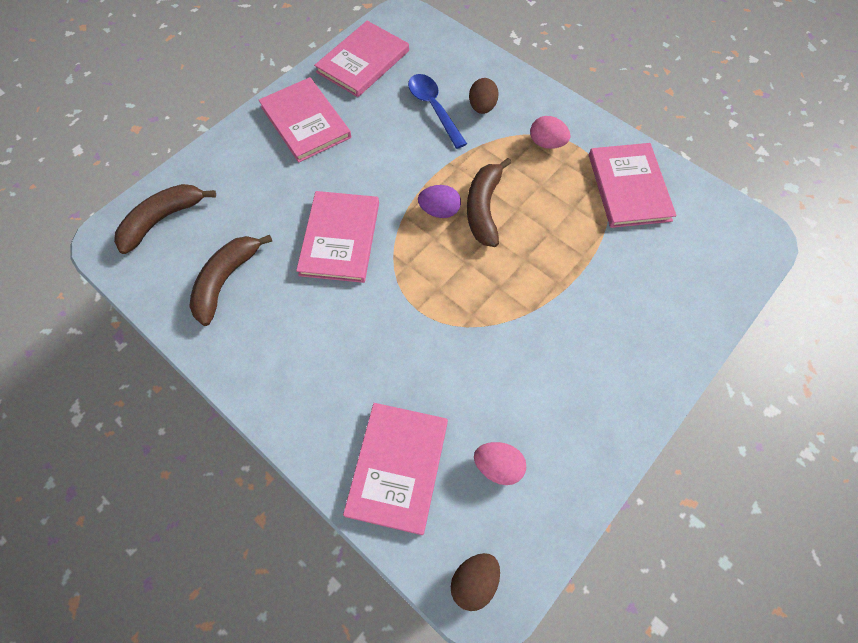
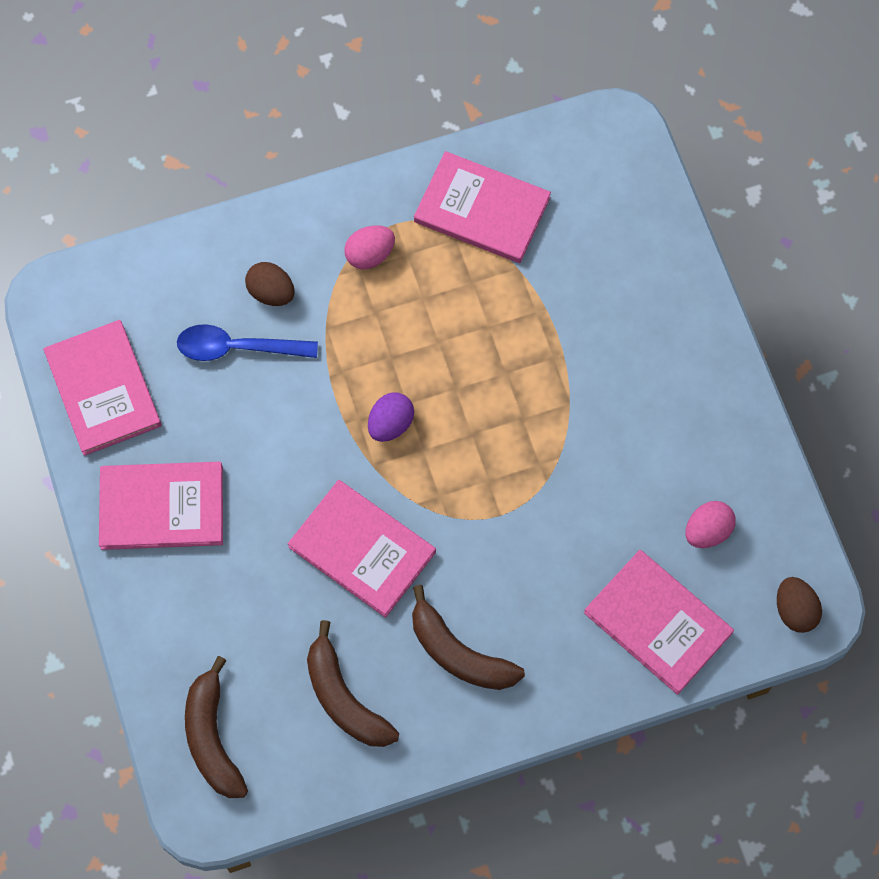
camera: 60 degrees left, 5 degrees up
brown banana [467,158,511,247] -> brown banana moved to [412,585,525,690]

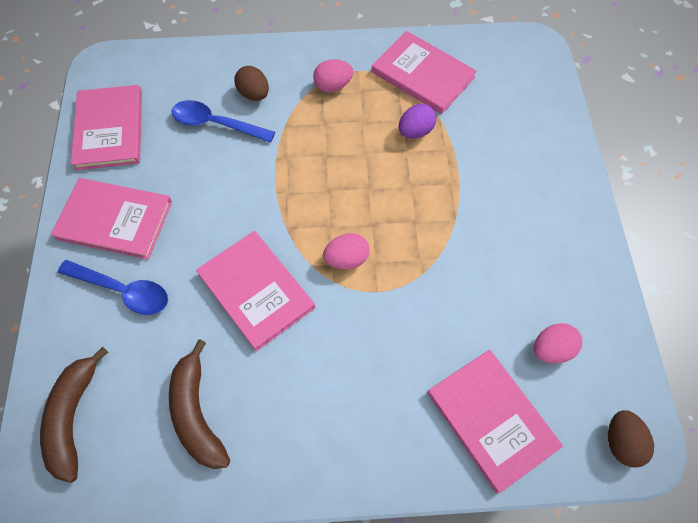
camera: 15 degrees right, 5 degrees down
purple egg [368,393,414,442] -> purple egg moved to [399,104,436,139]
brown banana [412,585,525,690] -> none
none -> blue spoon [58,260,168,315]
none -> pink egg [323,233,370,269]

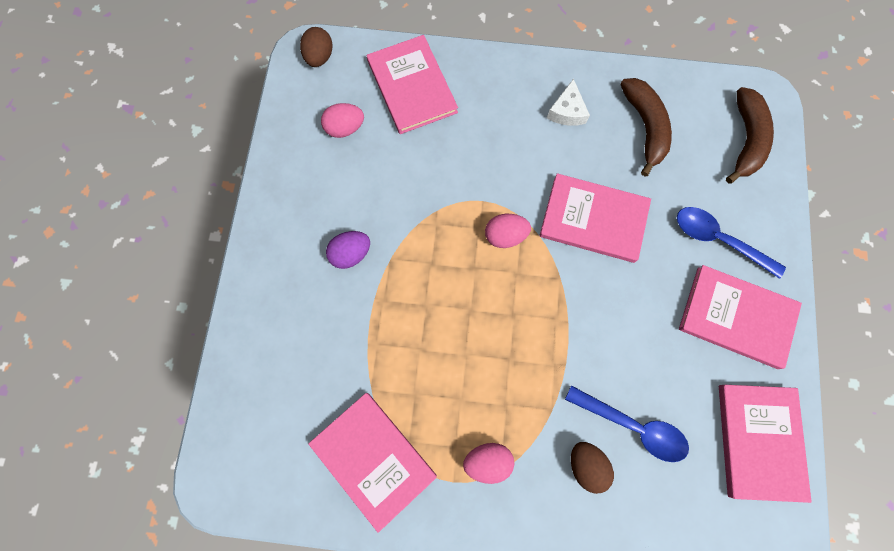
camera: 170 degrees left, 10 degrees up
pink book [196,231,315,352] -> pink book turned 45 degrees counterclockwise [539,173,651,263]
purple egg [399,104,436,139] -> purple egg moved to [326,231,370,269]
none -> white cheese [547,79,590,126]

